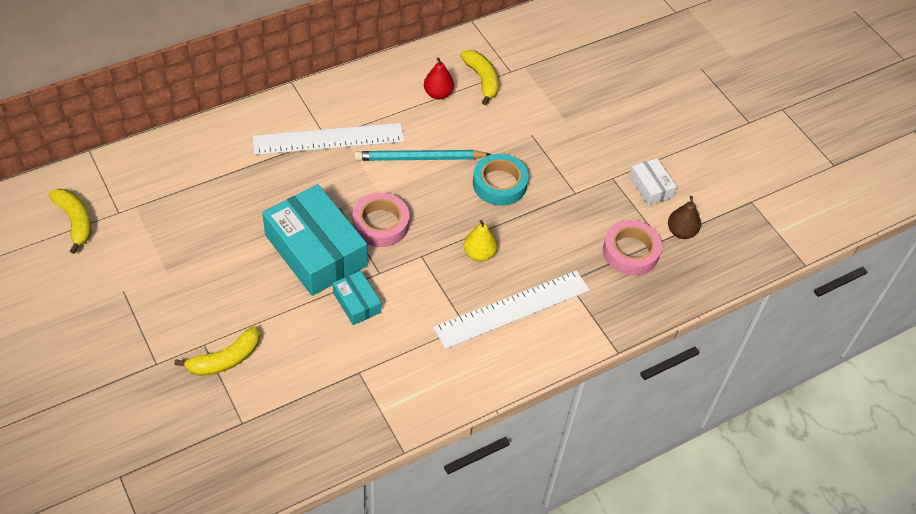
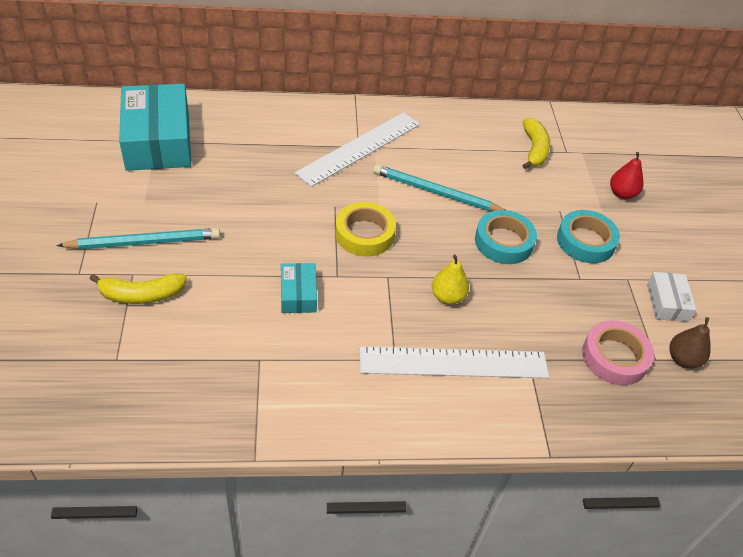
camera: 25 degrees right, 5 degrees down
yellow banana [49,189,91,254] -> none
white ruler [253,123,404,155] -> white ruler turned 60 degrees counterclockwise [295,112,420,187]
turquoise box [262,184,367,296] -> turquoise box moved to [119,84,191,171]
pink tape [352,193,409,247] -> yellow tape [335,202,396,257]
red pear [424,57,454,99] -> red pear moved to [610,152,644,199]
none -> turquoise pencil [57,228,220,249]
none -> turquoise tape [557,210,620,263]

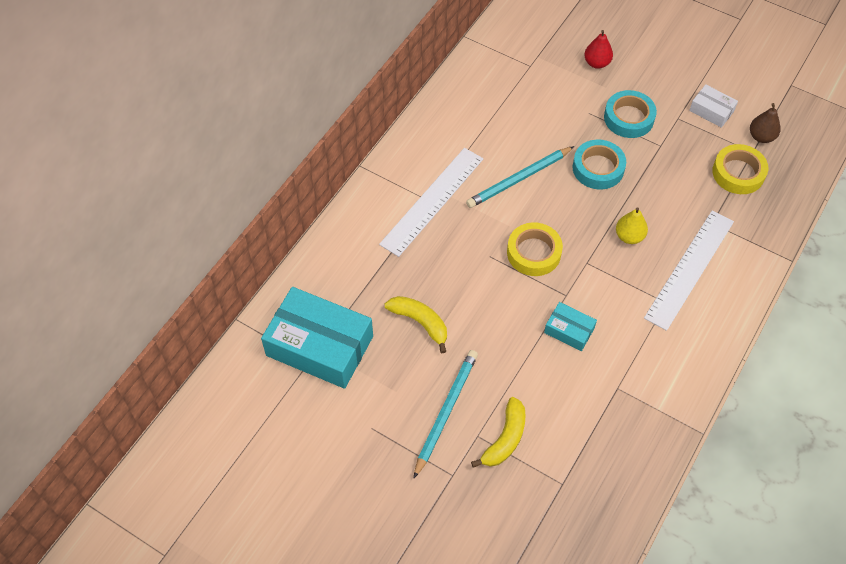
camera: 50 degrees left, 10 degrees up
white ruler [295,112,420,187] -> white ruler turned 45 degrees clockwise [379,148,483,257]
yellow banana [523,118,550,169] -> yellow banana moved to [385,296,447,353]
pink tape [582,320,654,385] -> yellow tape [712,144,768,194]

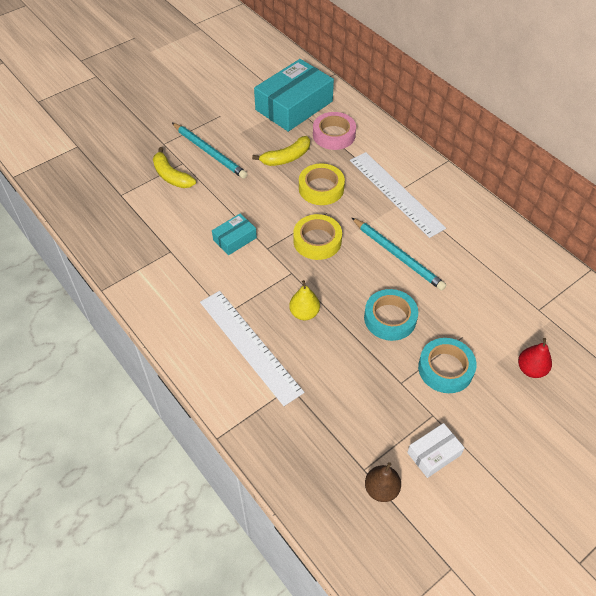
camera: 110 degrees right, 5 degrees down
turquoise pencil [466,146,574,208] -> turquoise pencil turned 150 degrees clockwise [352,218,447,291]
yellow tape [712,144,768,194] -> yellow tape moved to [299,164,345,205]
none -> pink tape [313,112,356,150]

